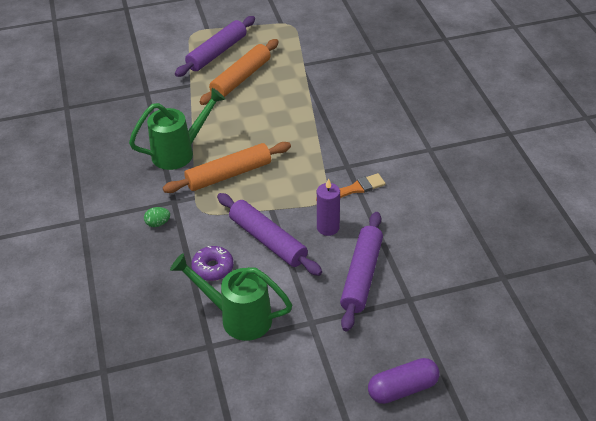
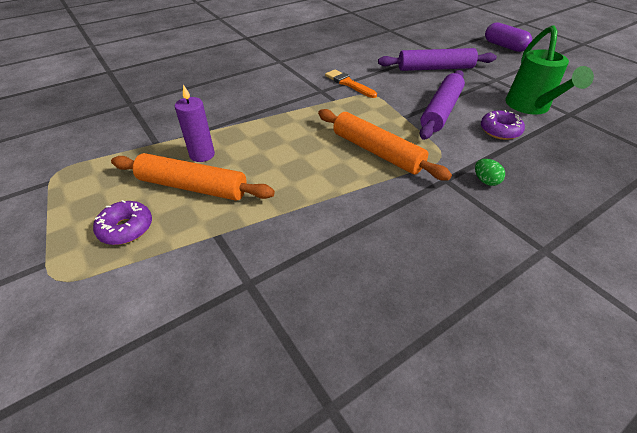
camera: 110 degrees left, 0 degrees up
green watering can [129,88,226,170] -> none
purple rolling pin [175,16,255,77] -> purple donut [93,200,152,245]
purple candle [317,178,340,236] -> purple candle moved to [175,85,215,162]

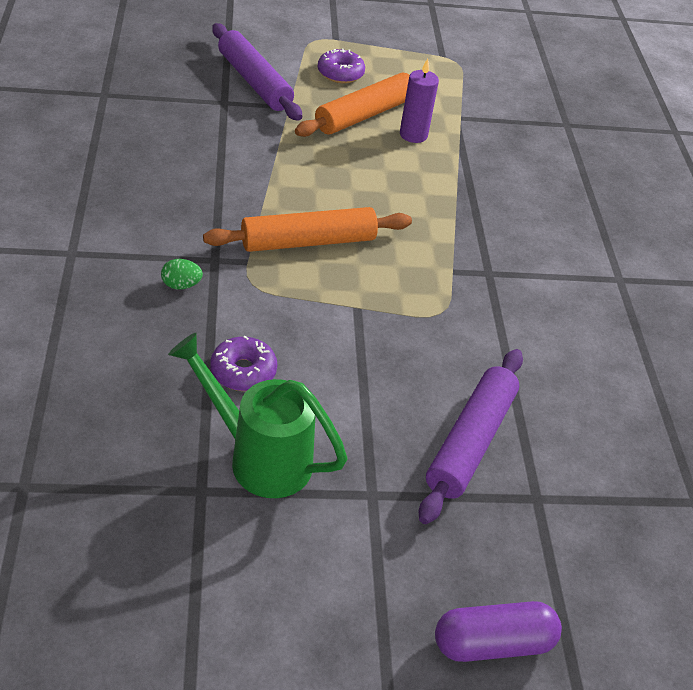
camera: 115 degrees right, 0 degrees up
orange brush [325,69,377,98] -> none
purple rolling pin [419,70,465,140] -> purple rolling pin moved to [212,23,302,121]

